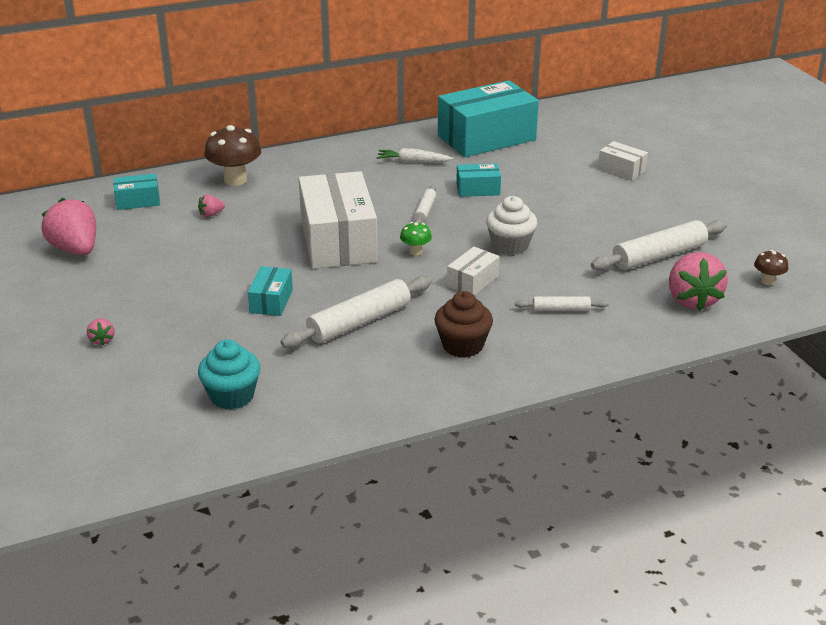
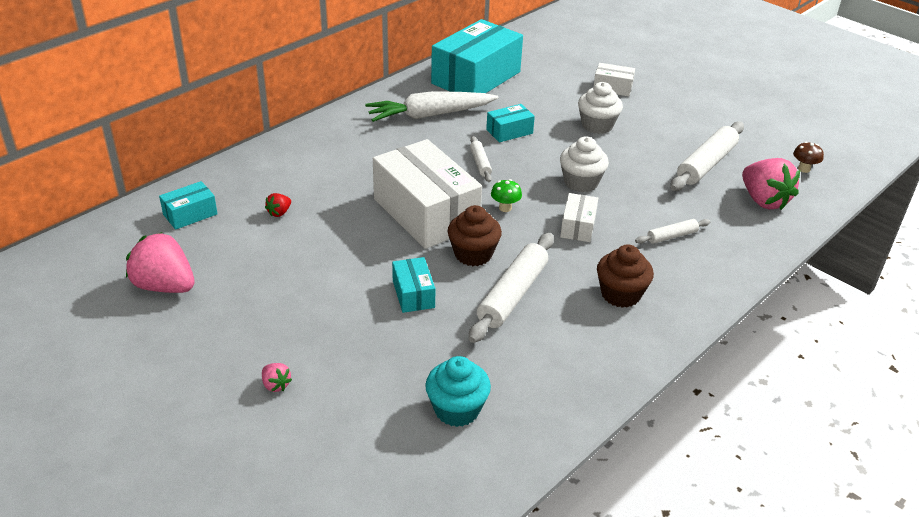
camera: 25 degrees left, 5 degrees up
pink strawberry [198,194,225,217] -> red strawberry [265,193,291,217]
brown mushroom [204,125,261,186] -> none
white carrot [377,148,453,163] -> white carrot [365,91,499,122], size x1.79
none -> brown cupcake [447,205,502,266]
none -> white cupcake [578,82,623,134]

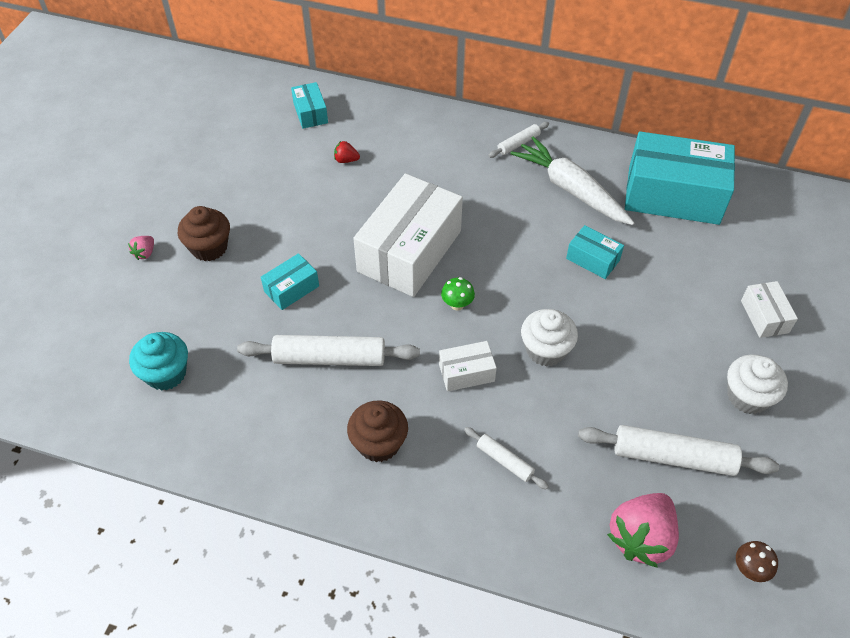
camera: 65 degrees right, 15 degrees up
pink strawberry [126,232,195,293] -> none
turquoise box [159,181,217,230] -> turquoise box turned 45 degrees clockwise [291,82,328,129]
brown cupcake [447,205,502,266] -> brown cupcake moved to [178,206,230,261]
white rolling pin [470,136,492,182] -> white rolling pin moved to [488,122,549,158]
white cupcake [578,82,623,134] -> white cupcake moved to [727,354,788,414]

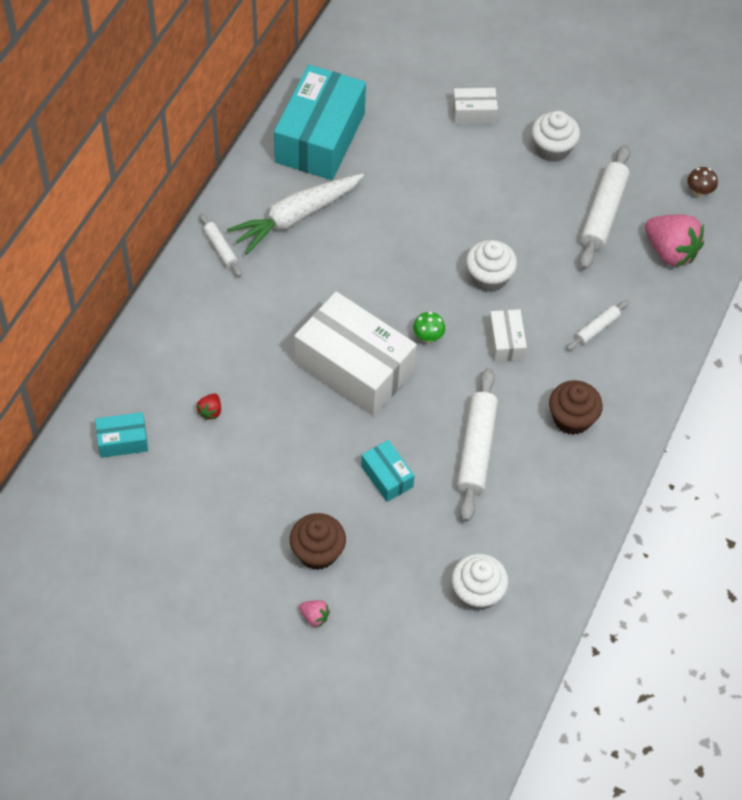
camera: 85 degrees left, 5 degrees up
turquoise cupcake [129,332,188,391] -> white cupcake [452,554,508,611]
turquoise box [566,225,624,279] -> none

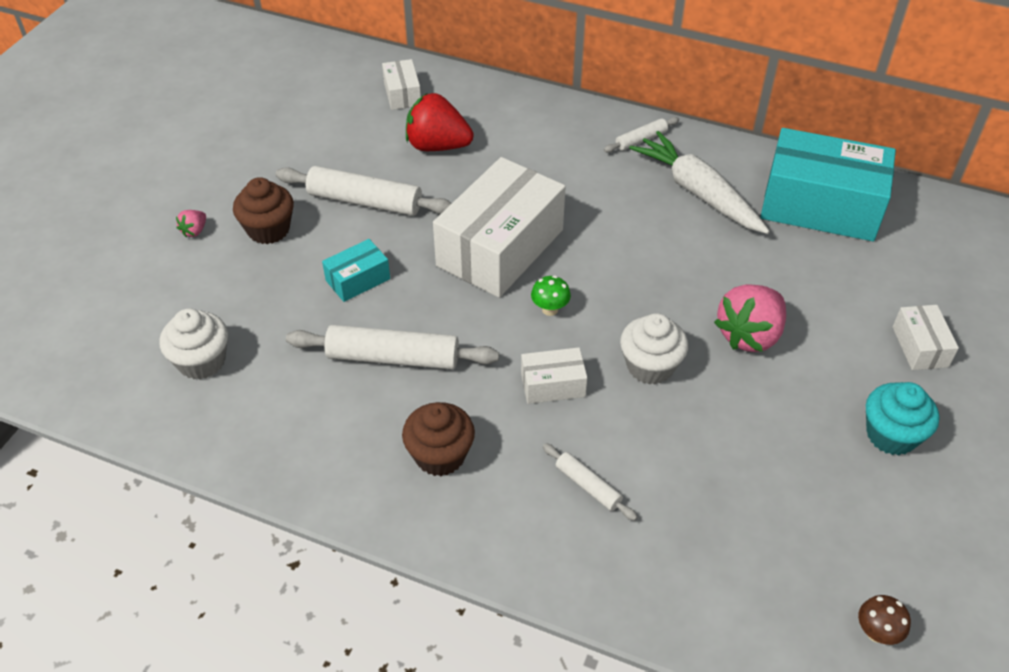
camera: 90 degrees right, 10 degrees down
turquoise box [95,412,148,458] -> white box [382,59,421,110]
red strawberry [197,393,221,420] -> red strawberry [406,93,474,151], size x2.24
white cupcake [532,111,580,162] -> turquoise cupcake [866,382,939,455]
white rolling pin [579,145,630,269] -> white rolling pin moved to [276,166,452,216]
pink strawberry [645,215,704,267] -> pink strawberry moved to [714,284,786,352]

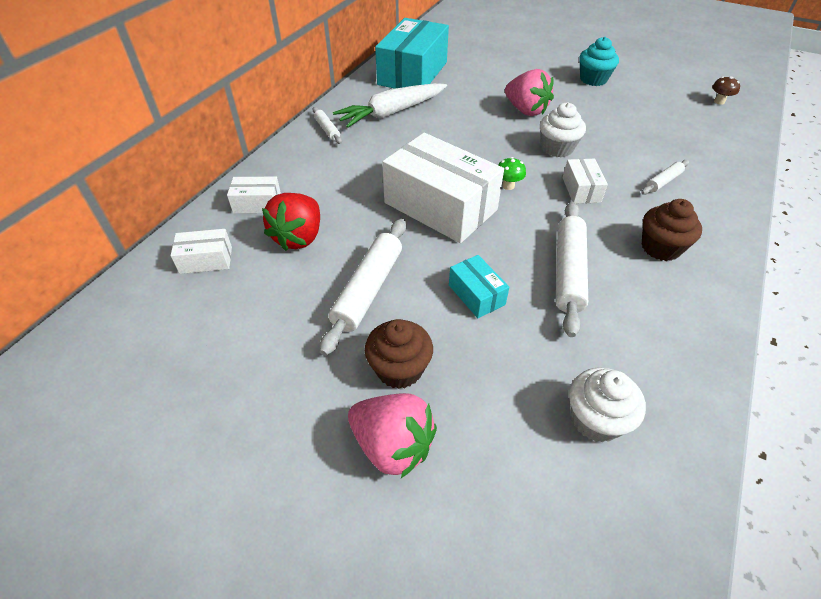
camera: 85 degrees left, 0 degrees up
pink strawberry [176,210,206,237] -> pink strawberry [348,393,437,478], size x2.24
white box [893,305,959,370] -> white box moved to [227,177,281,214]

